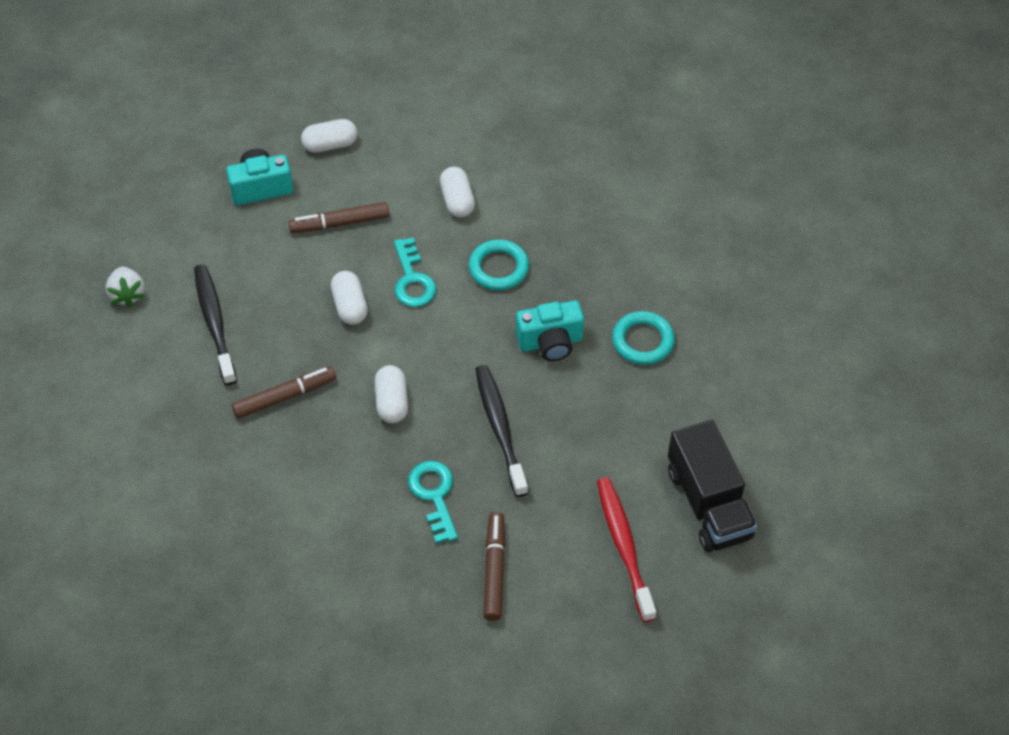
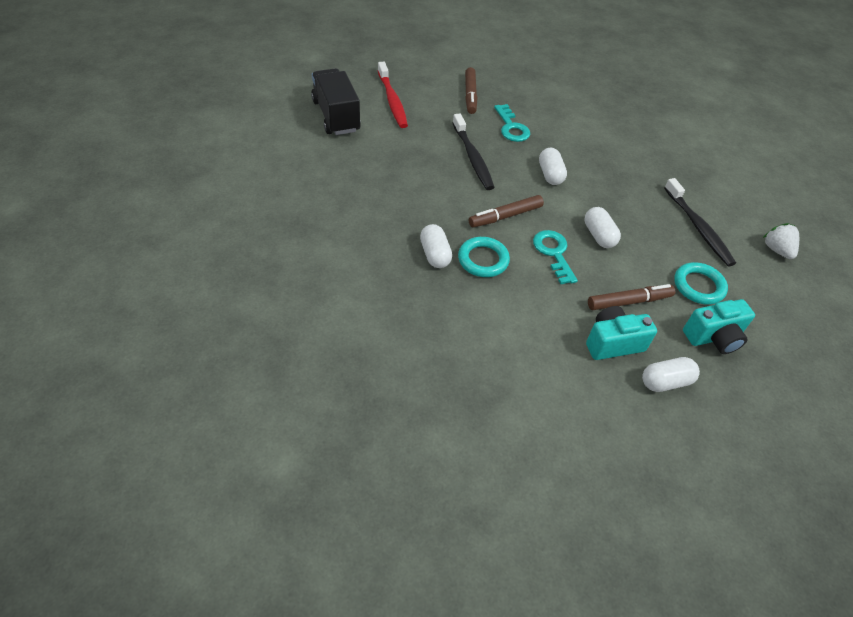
camera: 175 degrees right, 5 degrees down
brown marker [232,366,336,418] -> brown marker moved to [469,195,544,228]
white capsule [440,167,475,217] -> white capsule moved to [420,224,452,268]
turquoise camera [516,301,584,361] -> turquoise camera moved to [586,306,657,360]
turquoise ring [612,311,675,365] -> turquoise ring moved to [674,262,728,305]

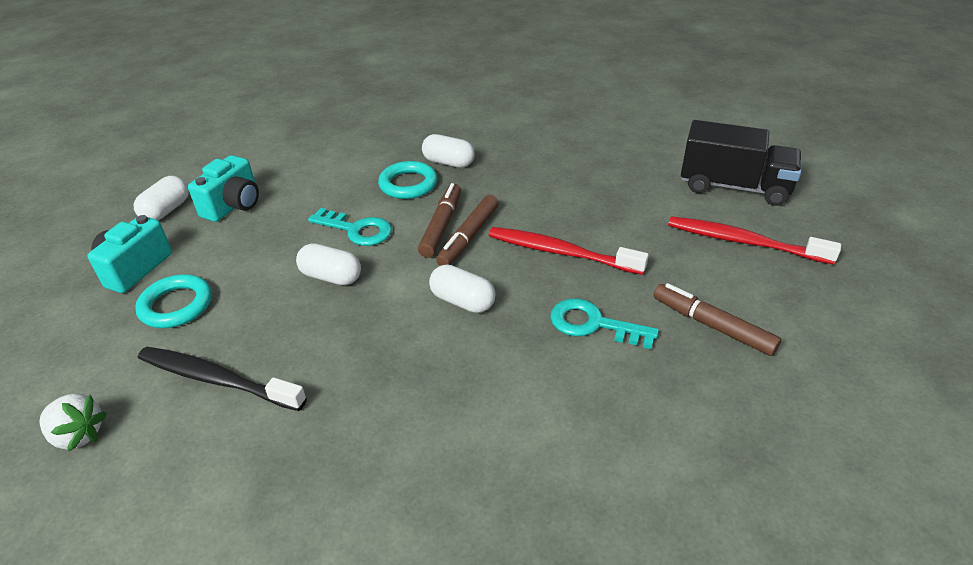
camera: 135 degrees right, 10 degrees down
black toothbrush [453,114,495,190] -> red toothbrush [489,227,649,275]
brown marker [588,284,675,310] -> brown marker moved to [436,195,499,266]

